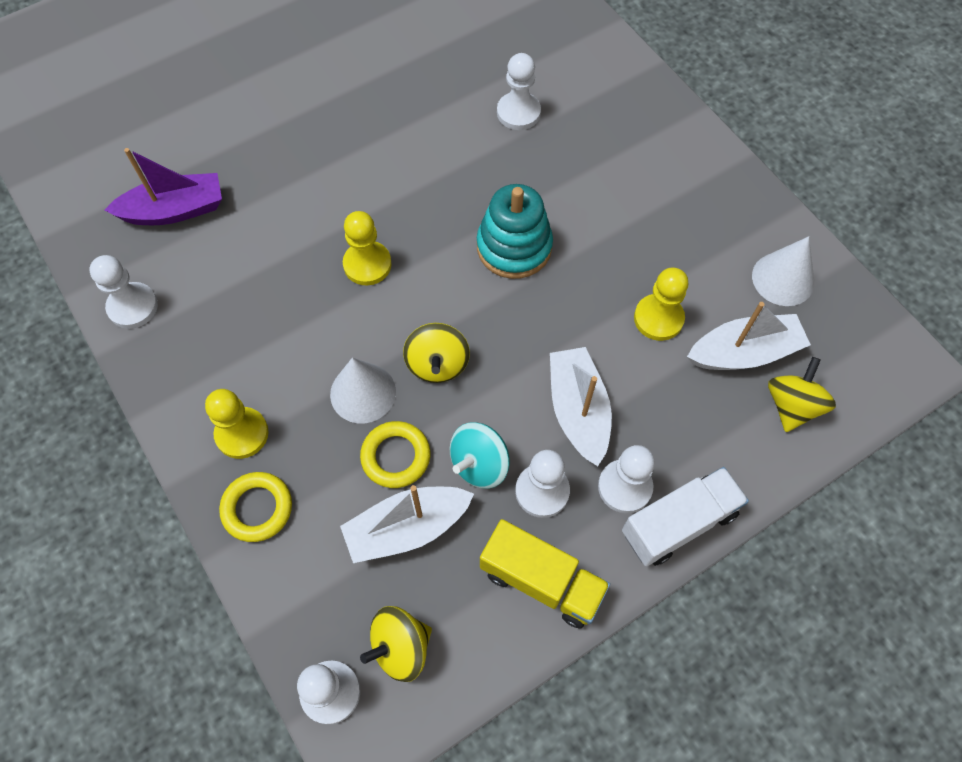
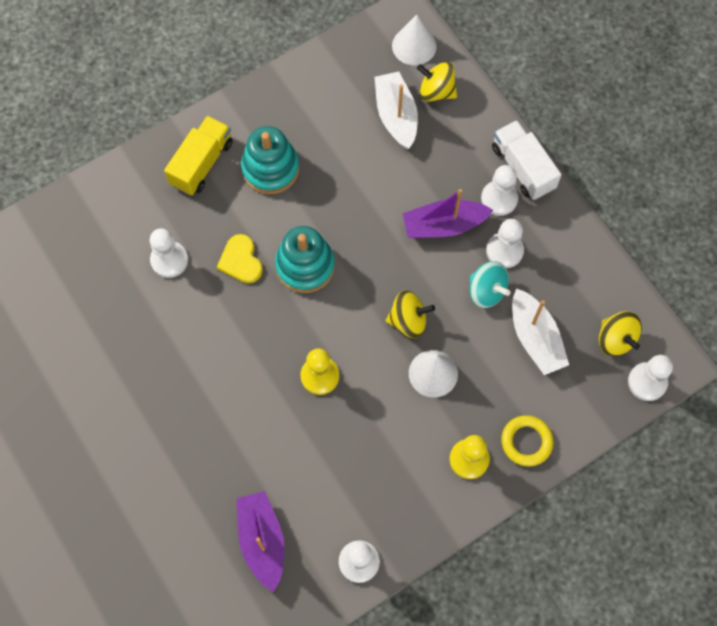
camera: 90 degrees left, 5 degrees up
yellow ring [360,421,431,488] -> none
yellow truck [480,519,610,629] -> yellow truck moved to [164,116,233,195]
white boat [550,347,612,466] -> purple boat [402,189,493,238]
yellow pawn [634,267,688,341] -> none
white cone [752,236,814,306] -> white cone moved to [392,15,437,65]
none -> yellow heart [217,234,263,283]
none -> turquoise stacking toy [241,126,299,194]

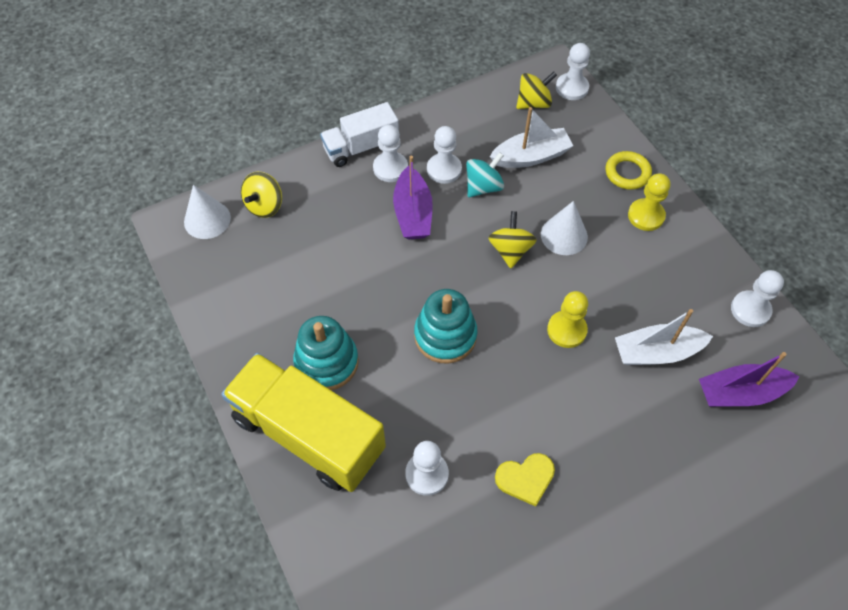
camera: 85 degrees left, 10 degrees down
yellow truck [164,116,233,195] -> yellow truck [221,353,386,492], size x1.73
yellow heart [217,234,263,283] -> yellow heart moved to [495,453,555,507]
white boat [374,71,418,149] -> white boat moved to [615,309,713,365]

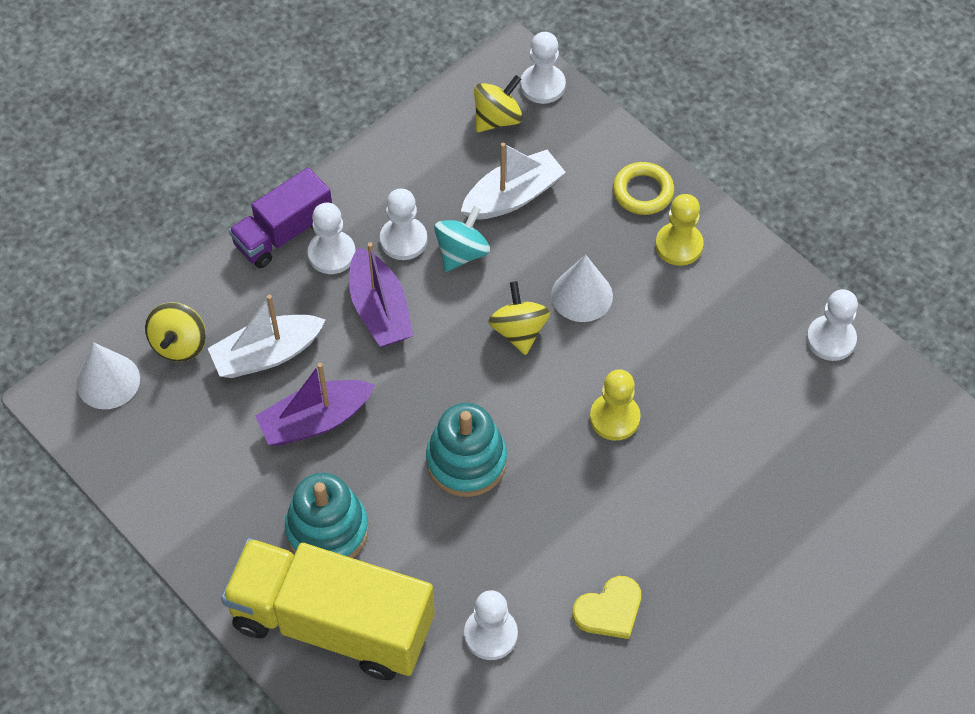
camera: 15 degrees left, 0 degrees up
white truck [320,102,399,167] -> purple truck [229,167,332,268]
white boat [615,309,713,365] -> white boat moved to [208,295,325,378]
purple boat [699,352,800,407] -> purple boat moved to [255,363,375,446]

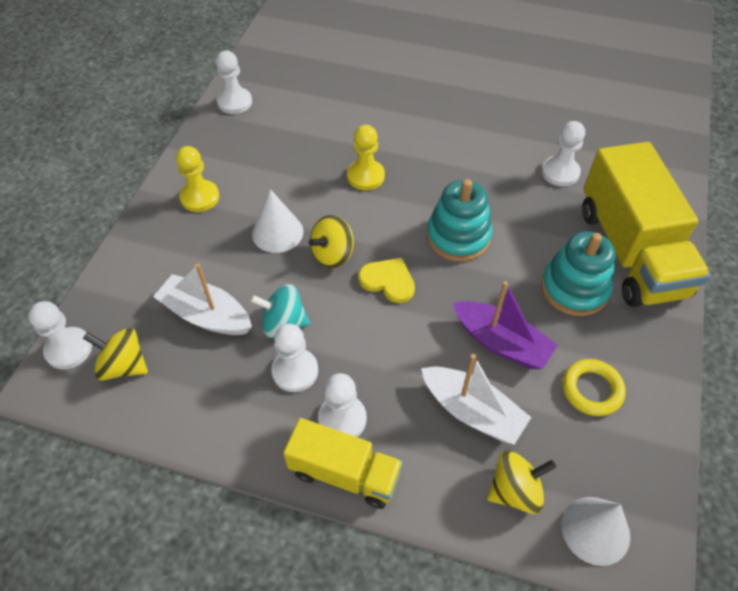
camera: 120 degrees left, 5 degrees down
purple truck [229,167,332,268] -> yellow truck [283,418,403,509]
purple boat [349,242,413,347] -> none
yellow heart [572,576,641,639] -> yellow heart moved to [358,258,415,303]
yellow ring [613,162,674,215] -> yellow ring moved to [562,359,626,416]

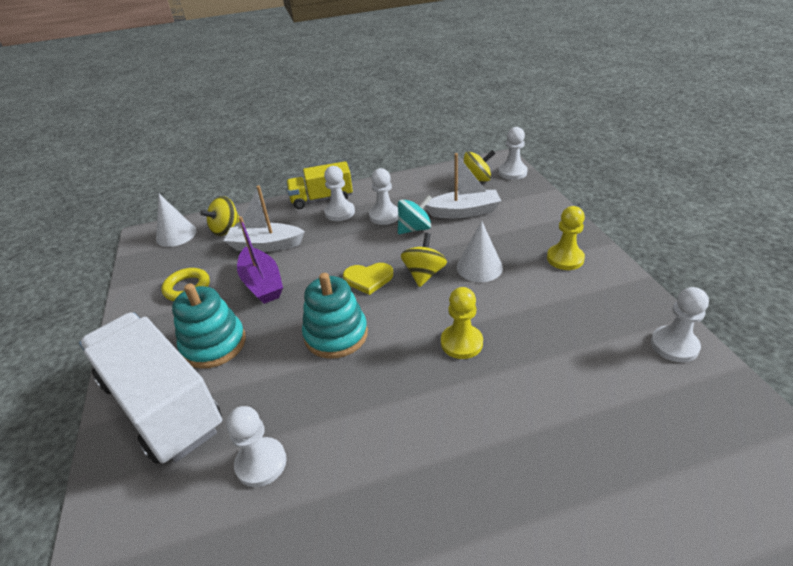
camera: 150 degrees right, 15 degrees down
purple boat [453,281,558,369] -> purple boat turned 120 degrees counterclockwise [237,216,283,304]
yellow truck [582,142,711,307] -> white truck [79,313,222,464]

